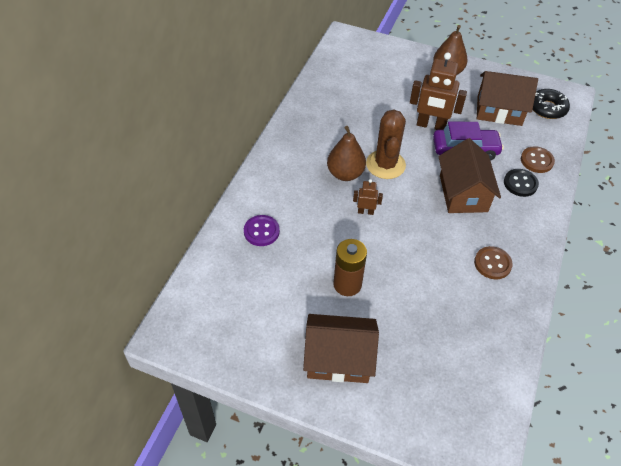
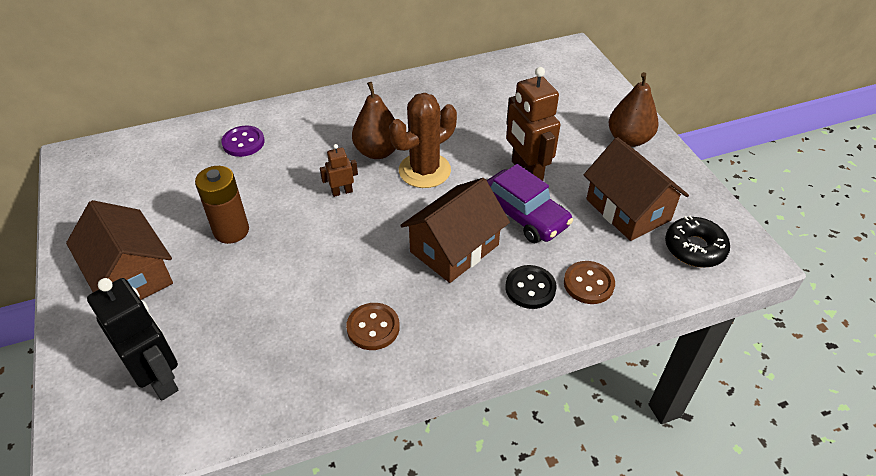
camera: 50 degrees right, 5 degrees down
brown robot [353,179,383,215] -> brown robot turned 75 degrees counterclockwise [320,144,358,197]
none -> black robot [87,278,178,401]

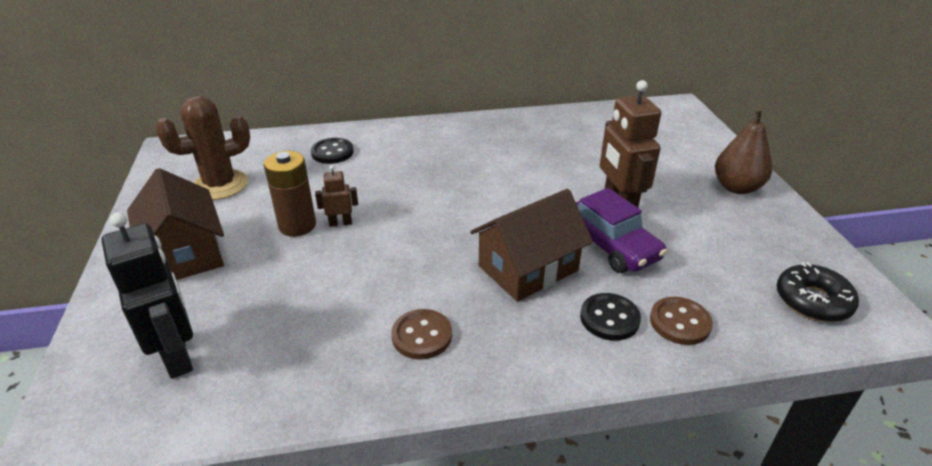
camera: 10 degrees right, 10 degrees down
purple button [221,126,265,157] -> black button [311,138,354,164]
brown robot [320,144,358,197] -> brown robot moved to [315,165,358,227]
brown pear [352,82,396,159] -> none
brown cactus [389,93,457,188] -> brown cactus moved to [156,96,250,200]
brown house [584,137,689,241] -> none

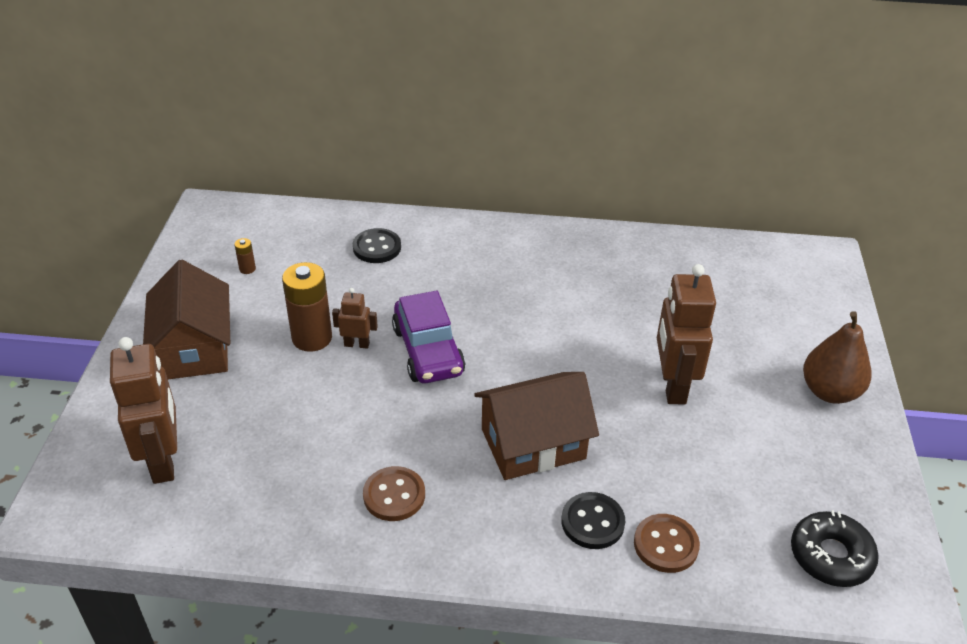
camera: 15 degrees right, 5 degrees up
black robot [102,212,193,379] -> brown robot [110,337,177,484]
brown cactus [156,96,250,200] -> brown battery [234,238,256,274]
purple car [576,188,667,273] -> purple car moved to [392,291,465,383]

